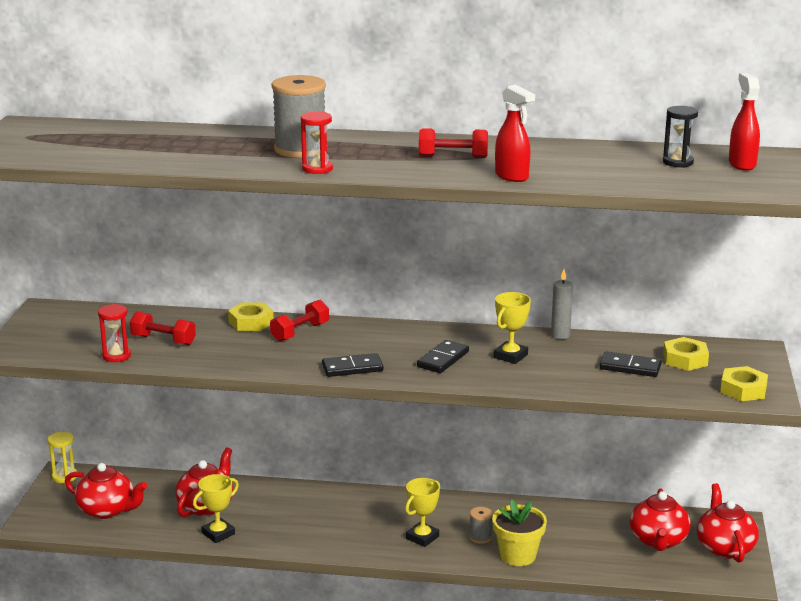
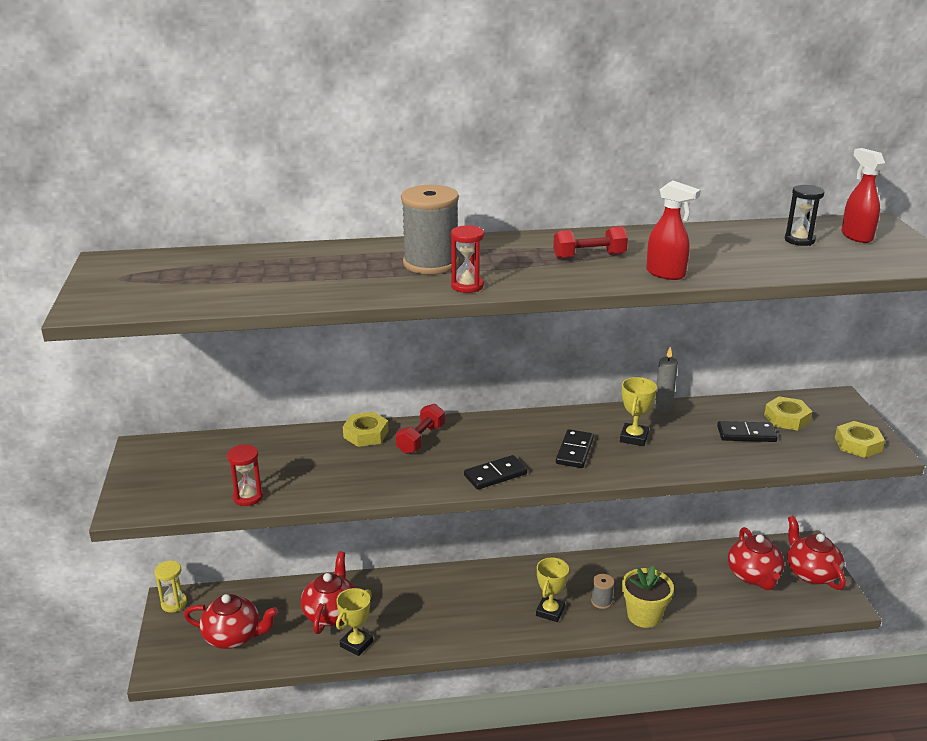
camera: 15 degrees left, 5 degrees up
red dumbbell [130,312,196,345] -> none

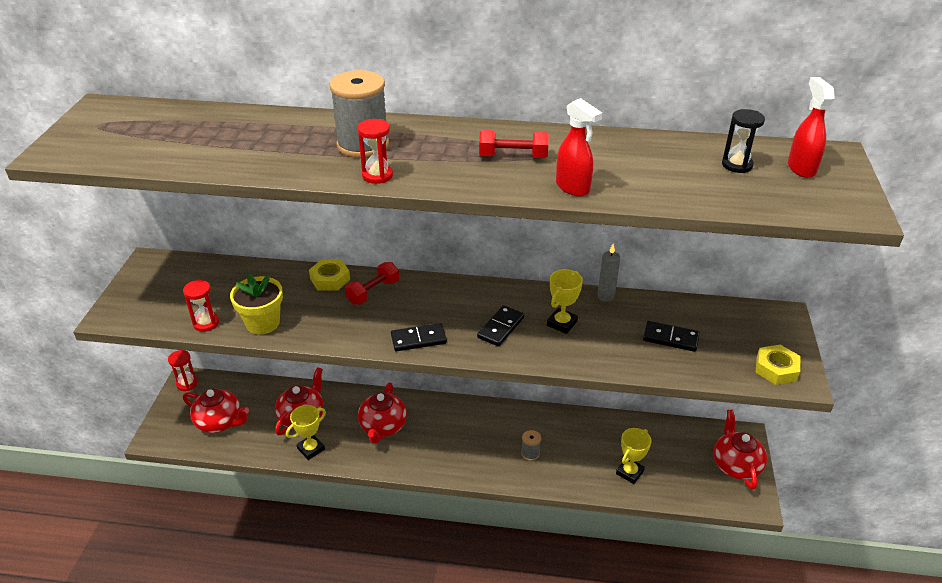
camera: 15 degrees right, 10 degrees up
yellow hourglass [154,561,187,612] -> red hourglass [168,350,198,391]
yellow trophy [536,558,569,622] -> yellow trophy moved to [616,428,652,484]
yellow flower pot [622,566,674,628] -> yellow flower pot moved to [230,274,283,334]
red teapot [728,527,784,590] -> red teapot moved to [358,382,407,444]
yellow nut [764,396,813,431] -> none

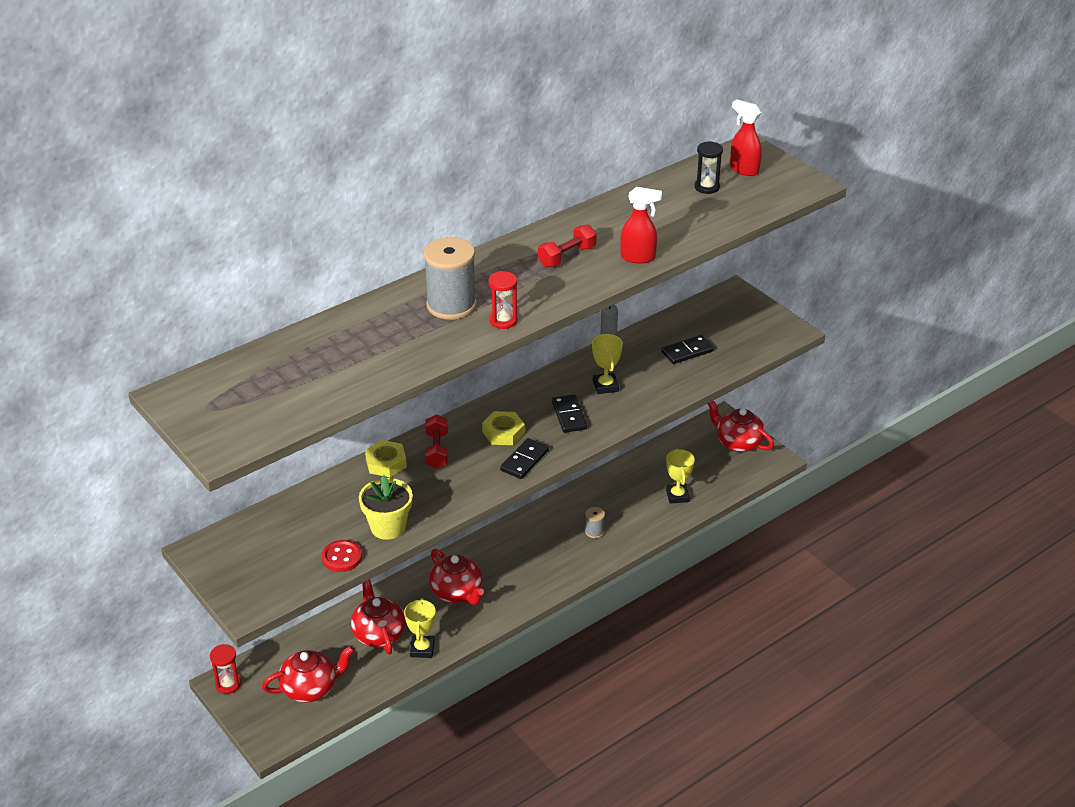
camera: 45 degrees left, 0 degrees up
red hourglass [183,280,219,332] -> red button [322,540,362,572]
yellow nut [755,345,801,385] -> yellow nut moved to [482,411,525,445]

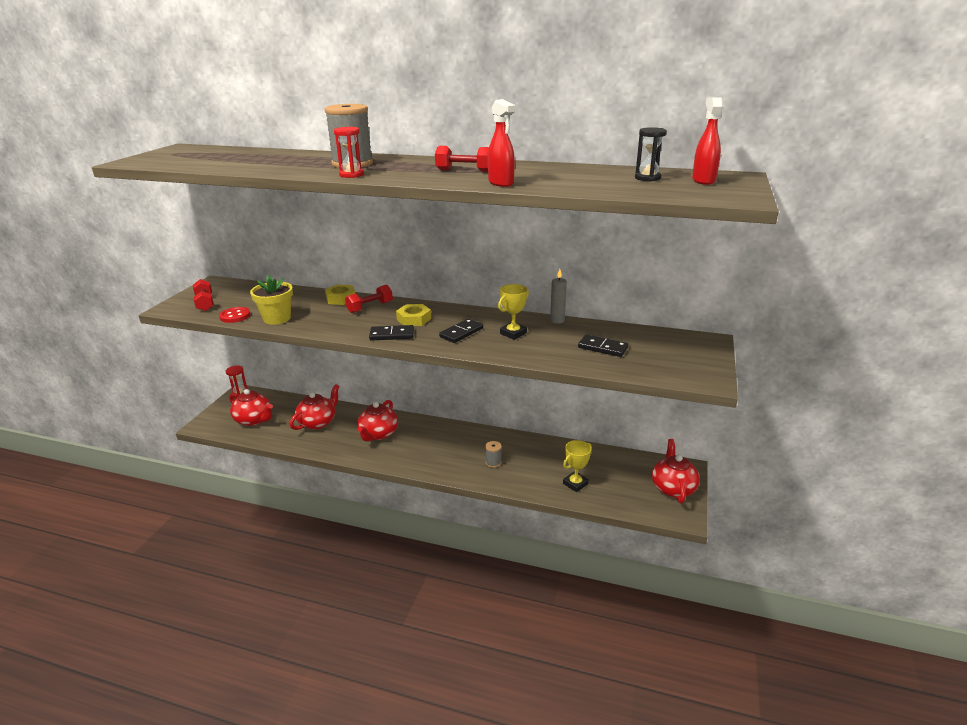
camera: 55 degrees right, 10 degrees down
yellow trophy [404,598,436,658] -> none
none -> red dumbbell [193,279,214,311]

